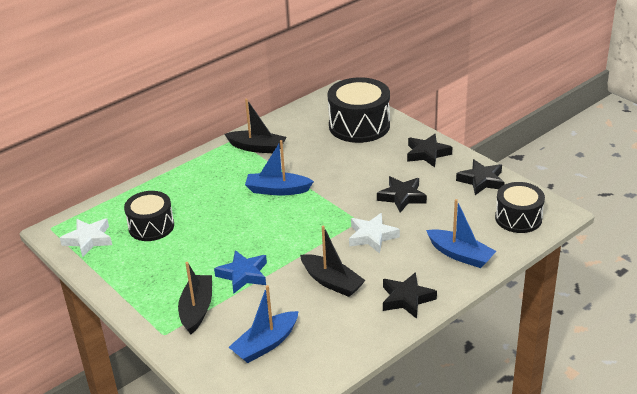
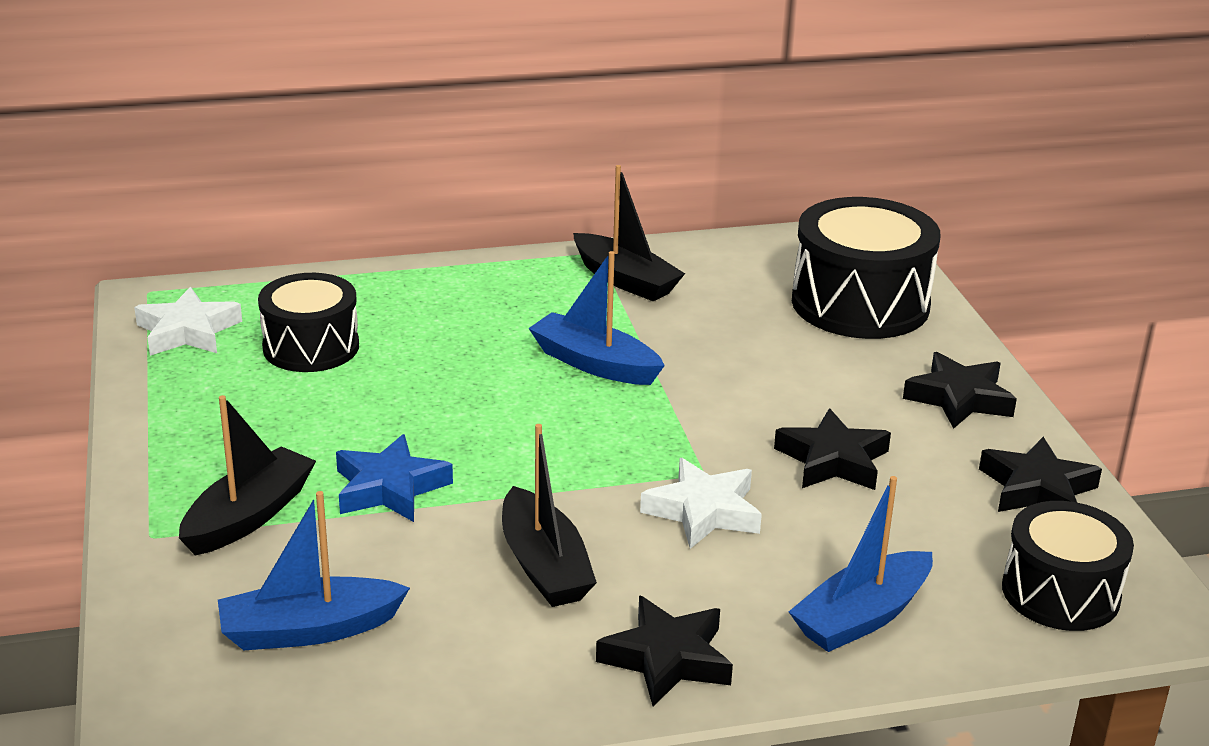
camera: 25 degrees right, 5 degrees down
blue boat [426,199,496,268] -> blue boat turned 75 degrees clockwise [789,476,933,652]

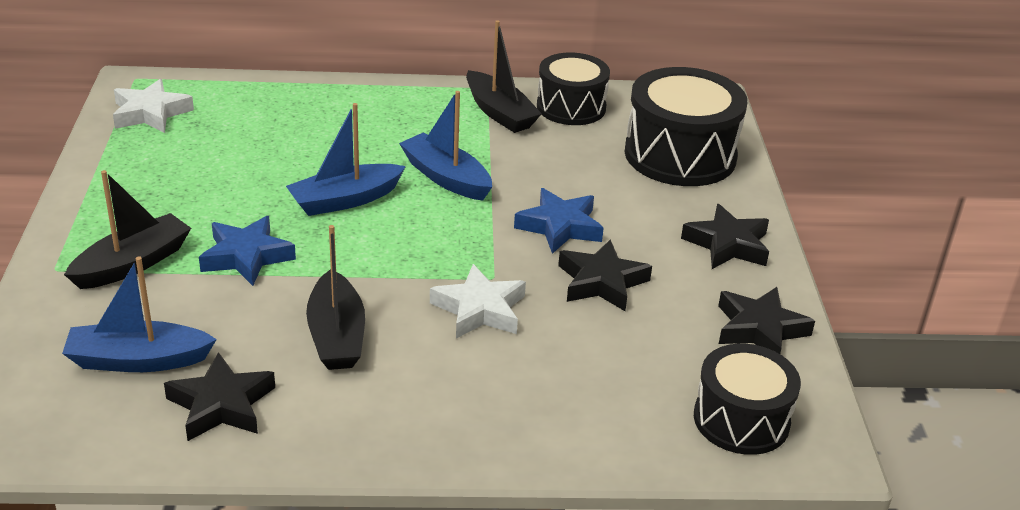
camera: 10 degrees right, 5 degrees up
black drum [258,273,359,372] -> black drum moved to [537,53,610,125]
black star [596,595,733,706] -> black star moved to [164,352,275,441]
blue boat [789,476,933,652] -> blue boat moved to [286,103,406,216]
none -> blue star [514,188,604,254]

